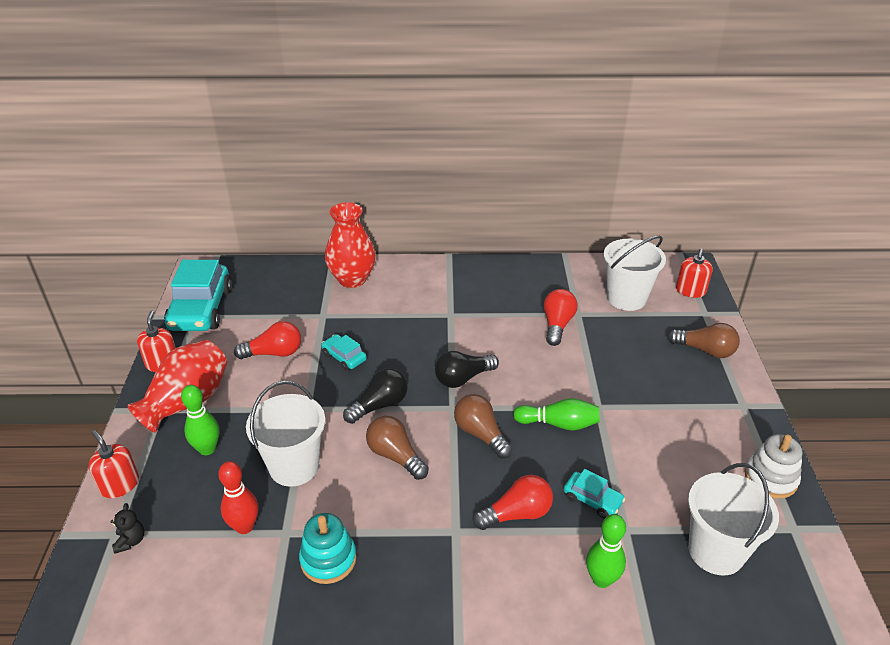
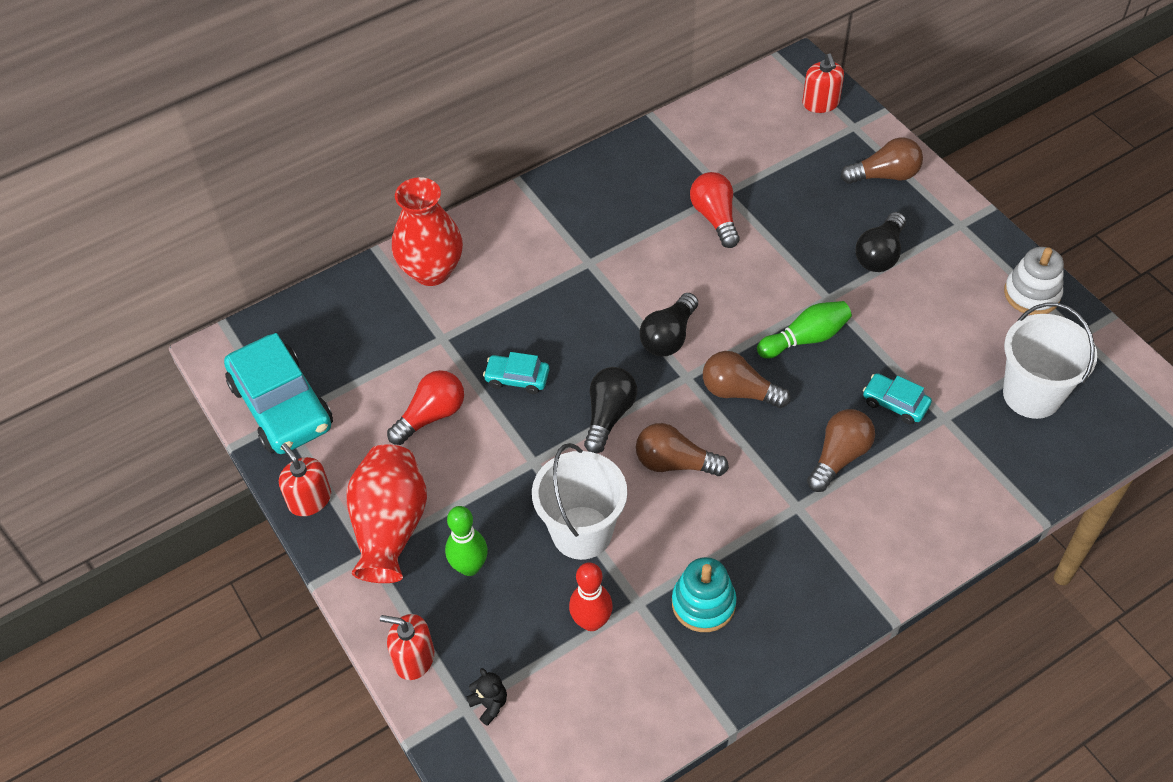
camera: 30 degrees left, 15 degrees up
red light bulb [473,475,553,530] -> brown light bulb [807,409,875,492]
turquoise car [564,469,625,518] -> turquoise car turned 150 degrees counterclockwise [863,373,932,424]
green bowling pin [586,514,626,588] -> none
white bucket [604,236,666,311] -> none
none -> black light bulb [855,212,906,272]

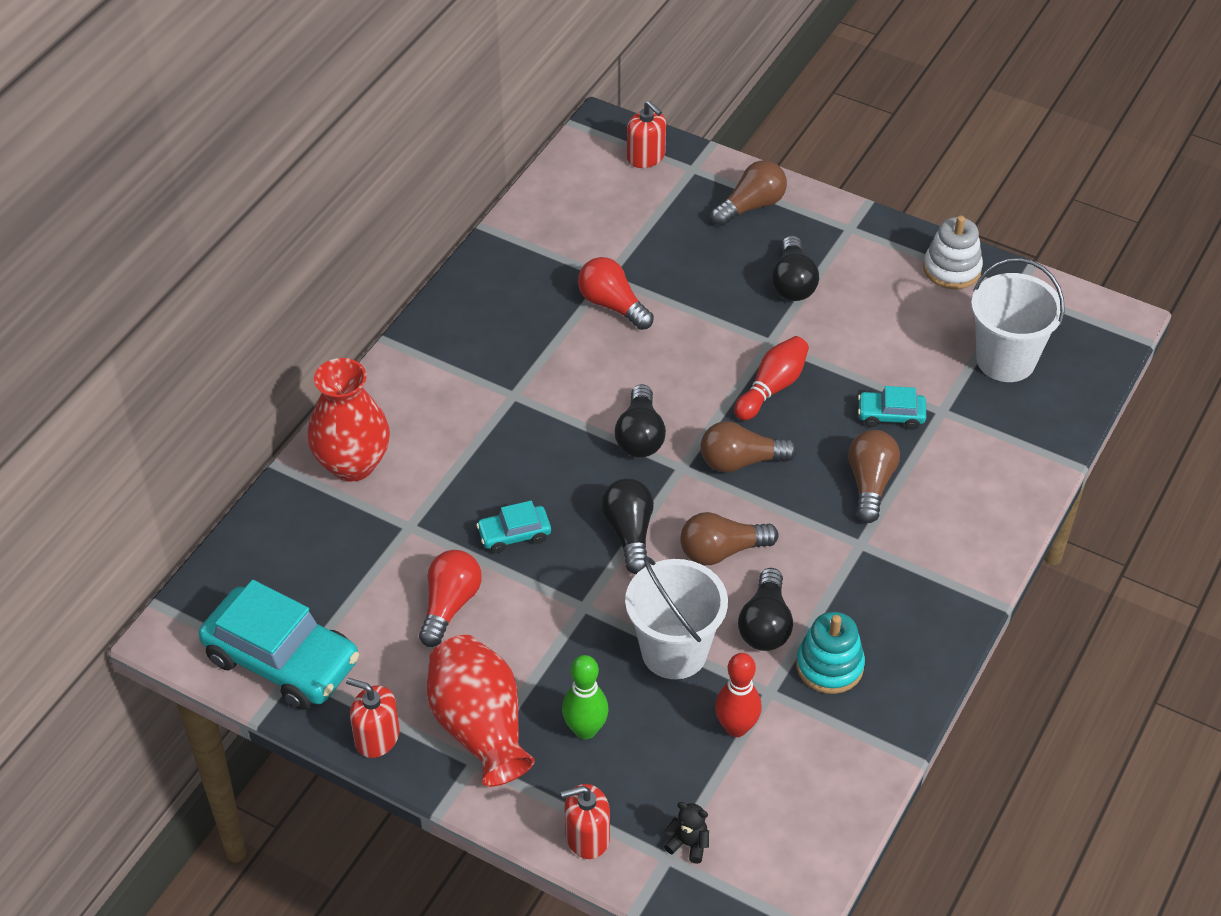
camera: 30 degrees left, 5 degrees down
green bowling pin [757,301,852,358] -> red bowling pin [734,336,809,421]
none -> black light bulb [738,568,793,651]

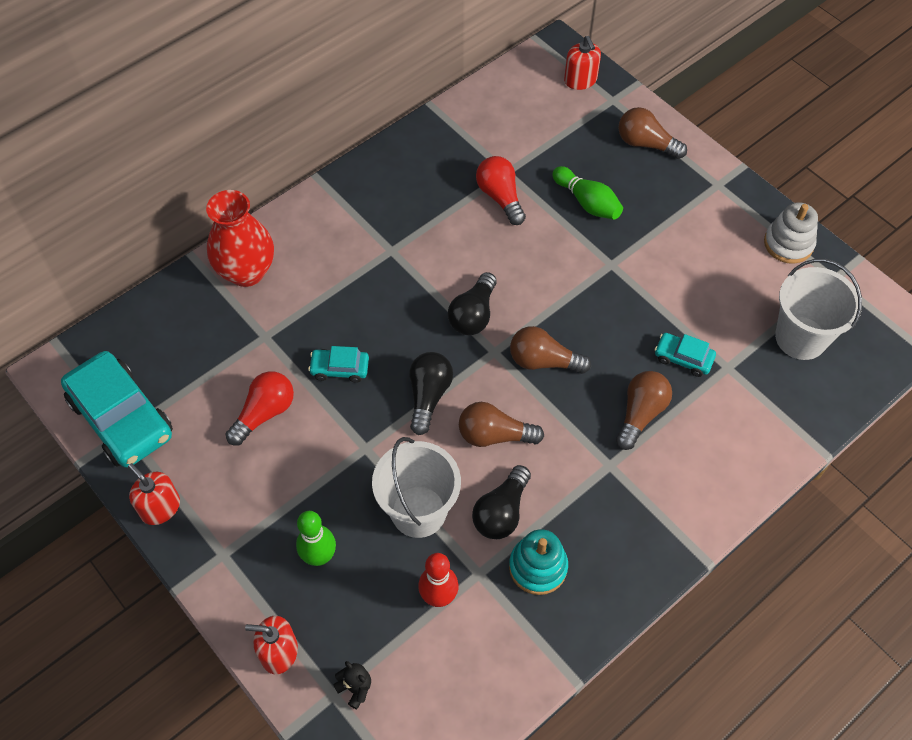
camera: 20 degrees right, 10 degrees up
red vase [427,635,535,787] -> none
brown light bulb [711,160,787,226] -> brown light bulb turned 135 degrees counterclockwise [619,107,687,159]
red bowling pin [734,336,809,421] -> none
black light bulb [771,236,819,301] -> none
none -> green bowling pin [552,166,623,220]

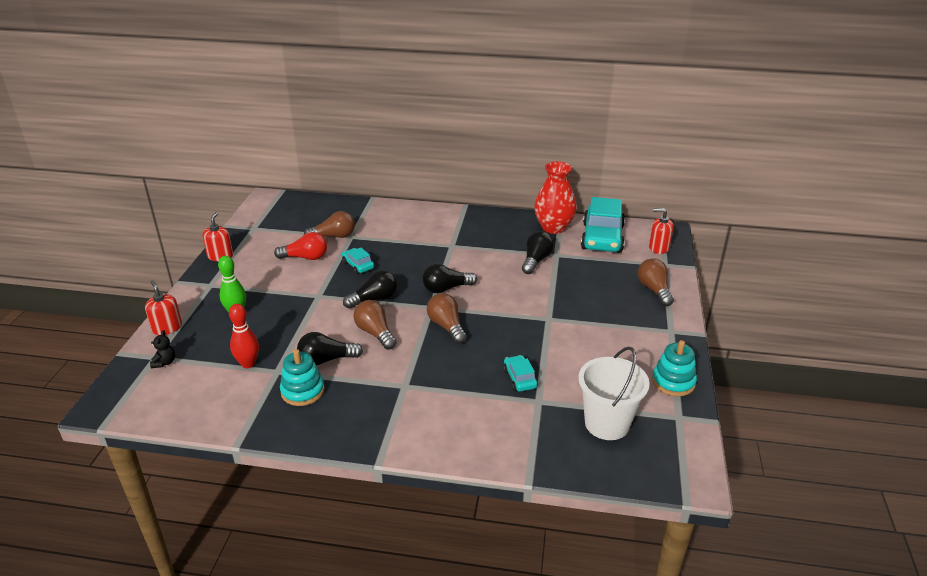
camera: 50 degrees right, 25 degrees down
turquoise car [61,351,173,468] -> turquoise car moved to [581,197,625,253]
red vase [206,190,274,287] -> red vase moved to [534,162,577,234]
white bucket [372,437,461,538] -> none
red light bulb [476,156,526,225] -> black light bulb [522,231,554,274]
green bowling pin [552,166,623,220] -> none
red soap dispenser [564,36,601,90] -> red soap dispenser turned 75 degrees clockwise [649,208,674,254]
brown light bulb [616,371,672,450] -> brown light bulb moved to [304,211,355,238]
white stacking toy [764,202,818,264] -> turquoise stacking toy [652,340,697,396]

